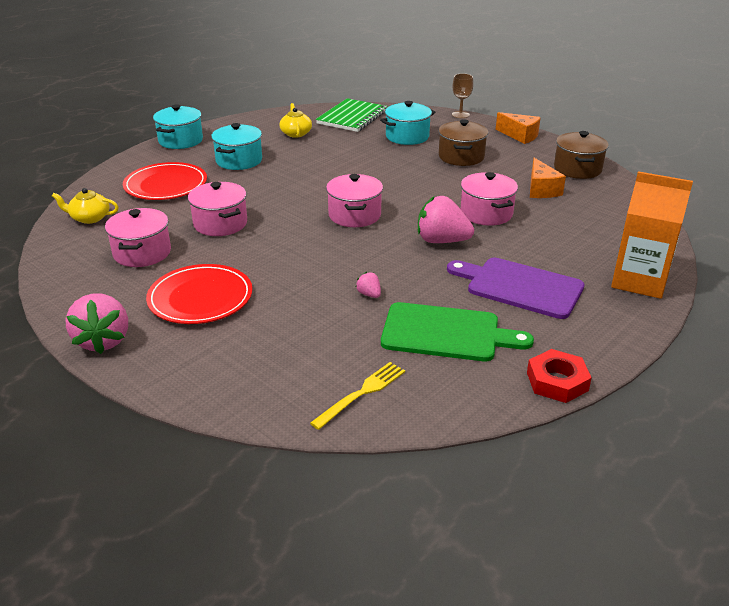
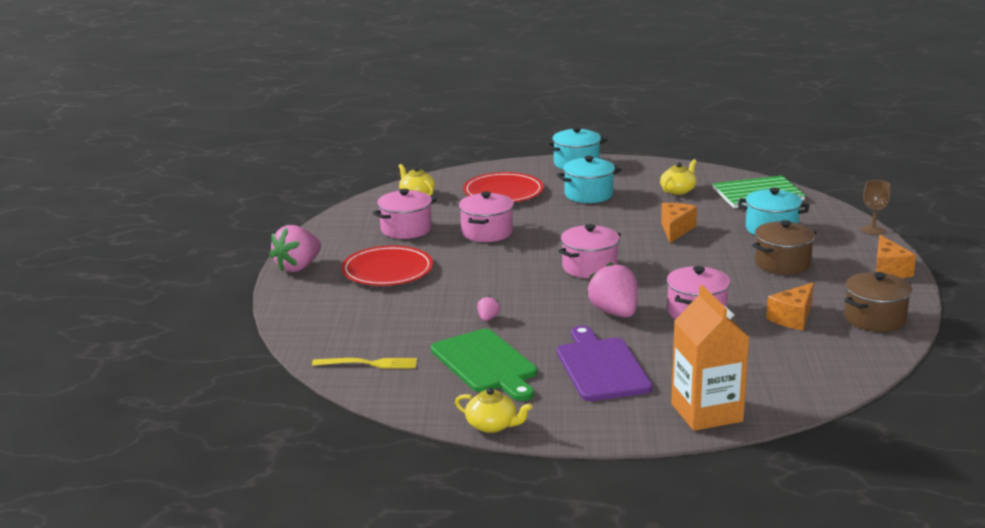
camera: 50 degrees right, 10 degrees down
red nut [527,349,592,403] -> yellow teapot [455,387,532,433]
none -> orange cheese [661,203,697,243]

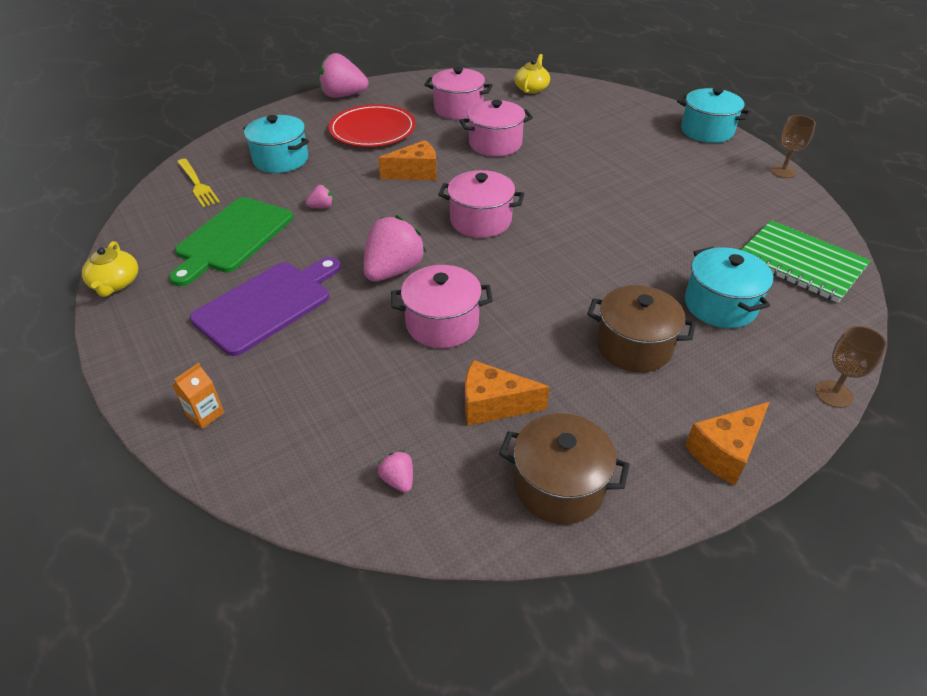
camera: 55 degrees right, 20 degrees up
red plate [463,172,544,202] -> none
turquoise pot [556,156,621,203] -> turquoise pot moved to [243,115,309,173]
yellow teapot [660,159,697,195] -> none
orange cheese [661,203,697,243] -> orange cheese moved to [378,140,437,180]
orange carton [671,285,750,431] -> orange carton [172,363,224,429], size x0.40
none -> pink strawberry [378,450,413,493]
none -> brown goblet [770,115,816,178]

